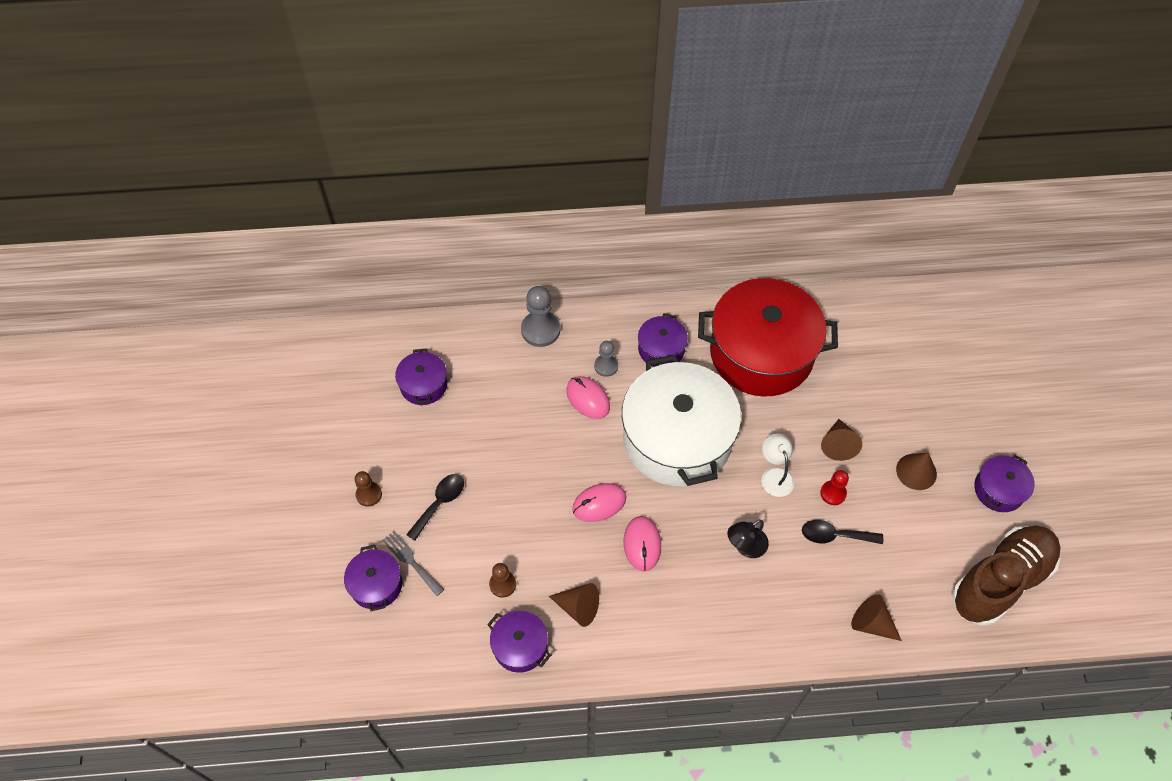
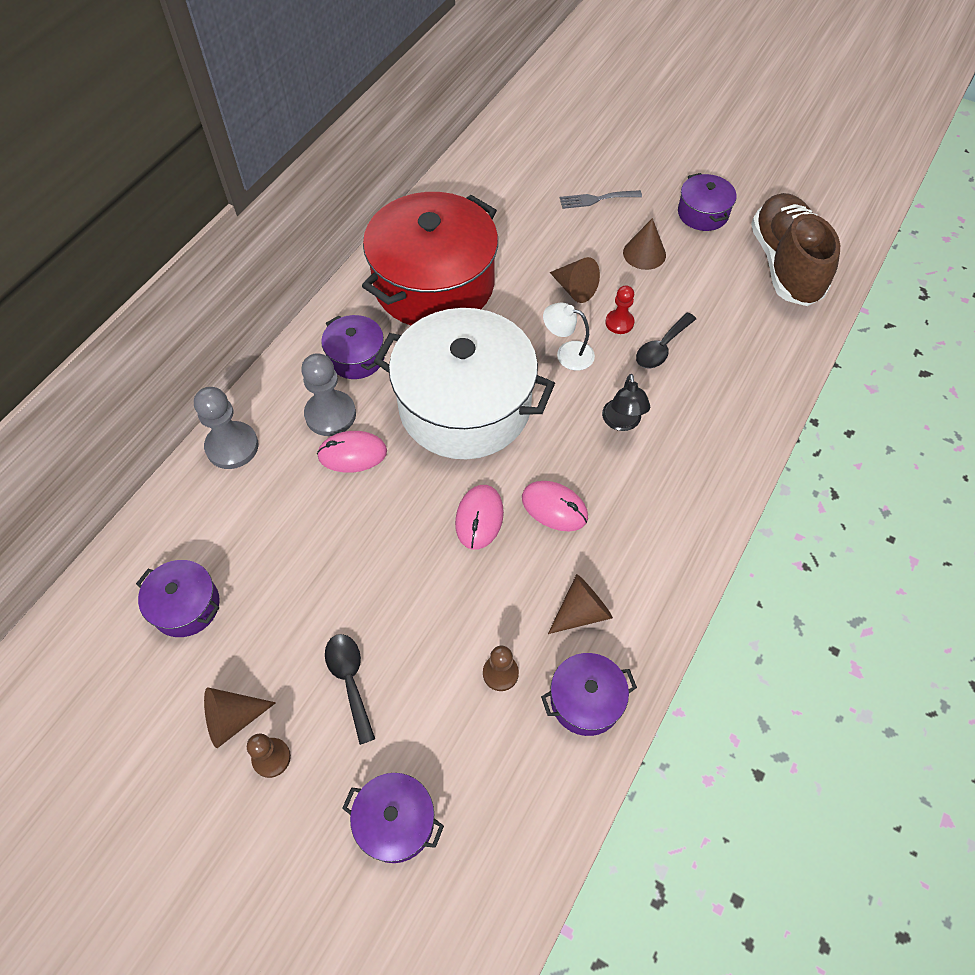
camera: 55 degrees left, 0 degrees up
grey fork [382,531,444,596] -> grey fork moved to [560,190,642,209]
grey pawn [594,341,618,377] -> grey pawn [301,353,356,436], size x1.67
brown cone [851,594,902,641] -> brown cone moved to [204,687,276,748]

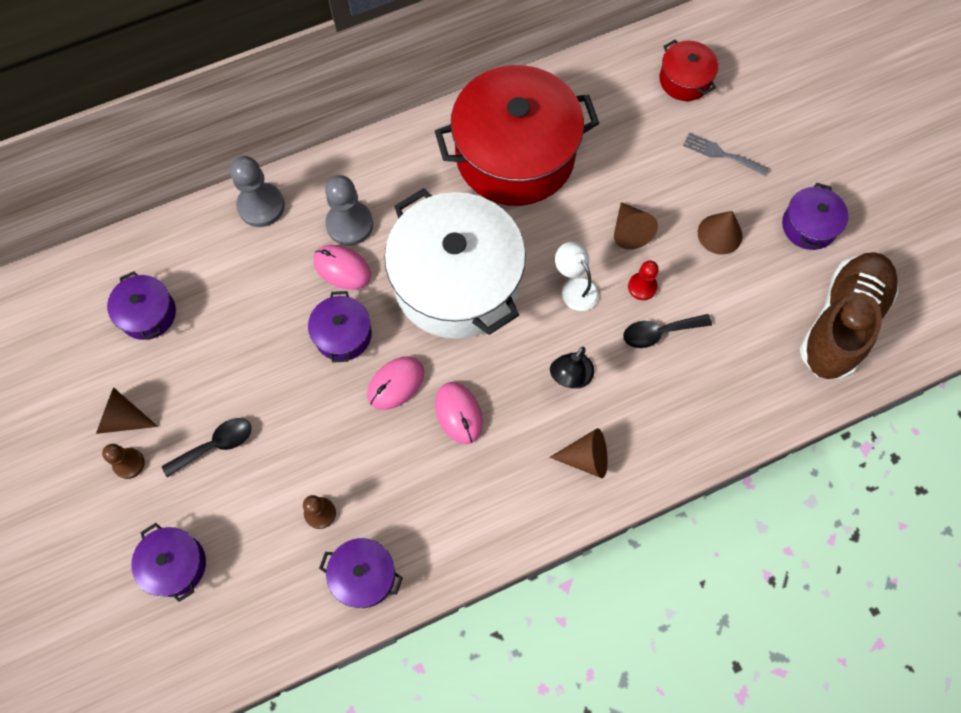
camera: 35 degrees right, 10 degrees up
purple pot [321,315,384,379] -> purple pot moved to [308,291,372,363]
black spoon [325,634,375,745] -> black spoon turned 45 degrees clockwise [162,418,252,477]
brown cone [548,574,613,634] -> brown cone moved to [549,428,608,478]
none -> red pot [659,40,718,101]

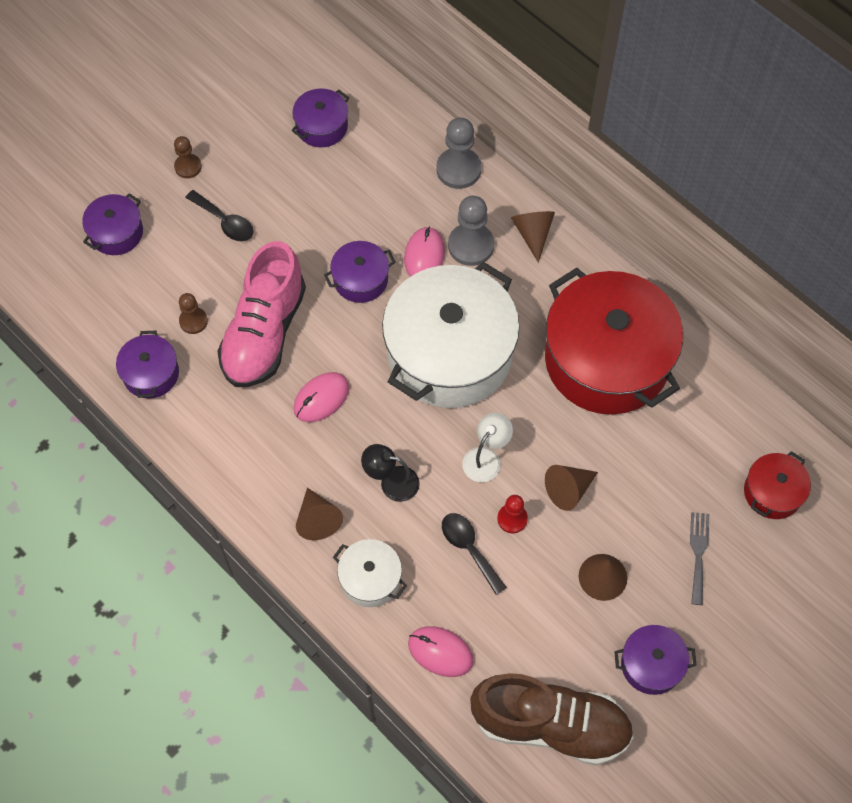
camera: 70 degrees right, 5 degrees down
brown cone [96,387,158,434] -> brown cone moved to [511,211,555,263]
pink mouse [367,356,424,410] -> pink mouse moved to [408,626,474,677]
none -> pink shoe [218,241,306,387]
none -> white pot [333,539,407,607]

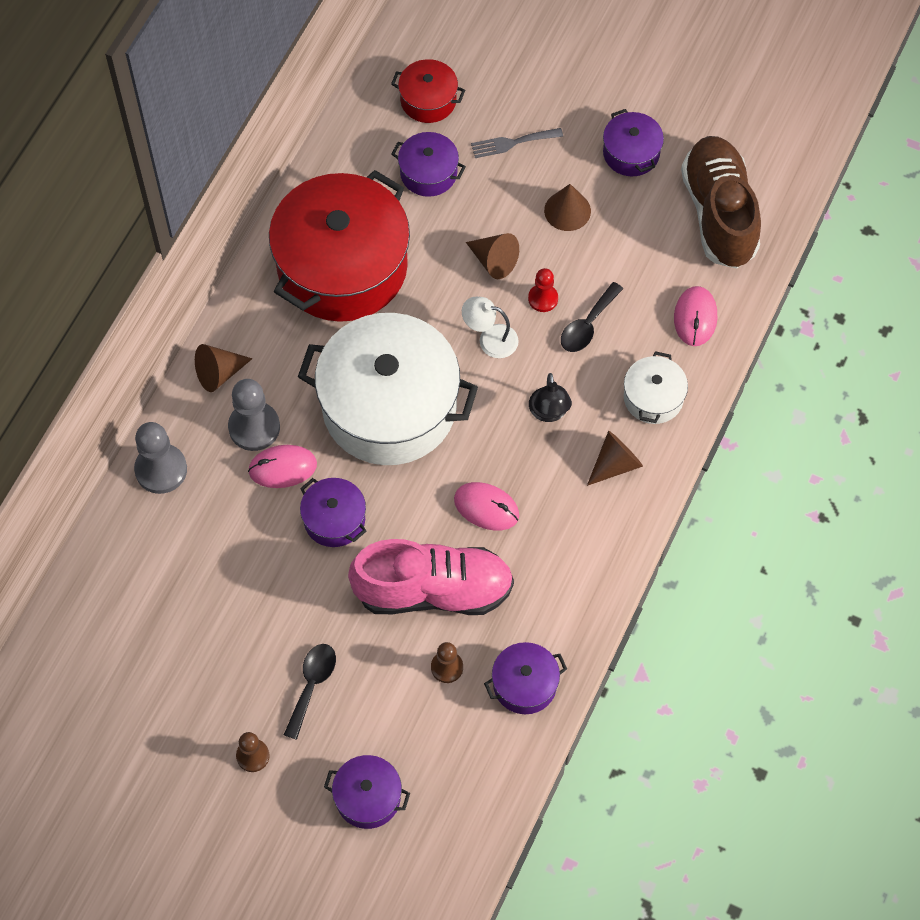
camera: 110 degrees left, 0 degrees up
purple pot [291,88,349,147] -> purple pot moved to [391,132,466,197]

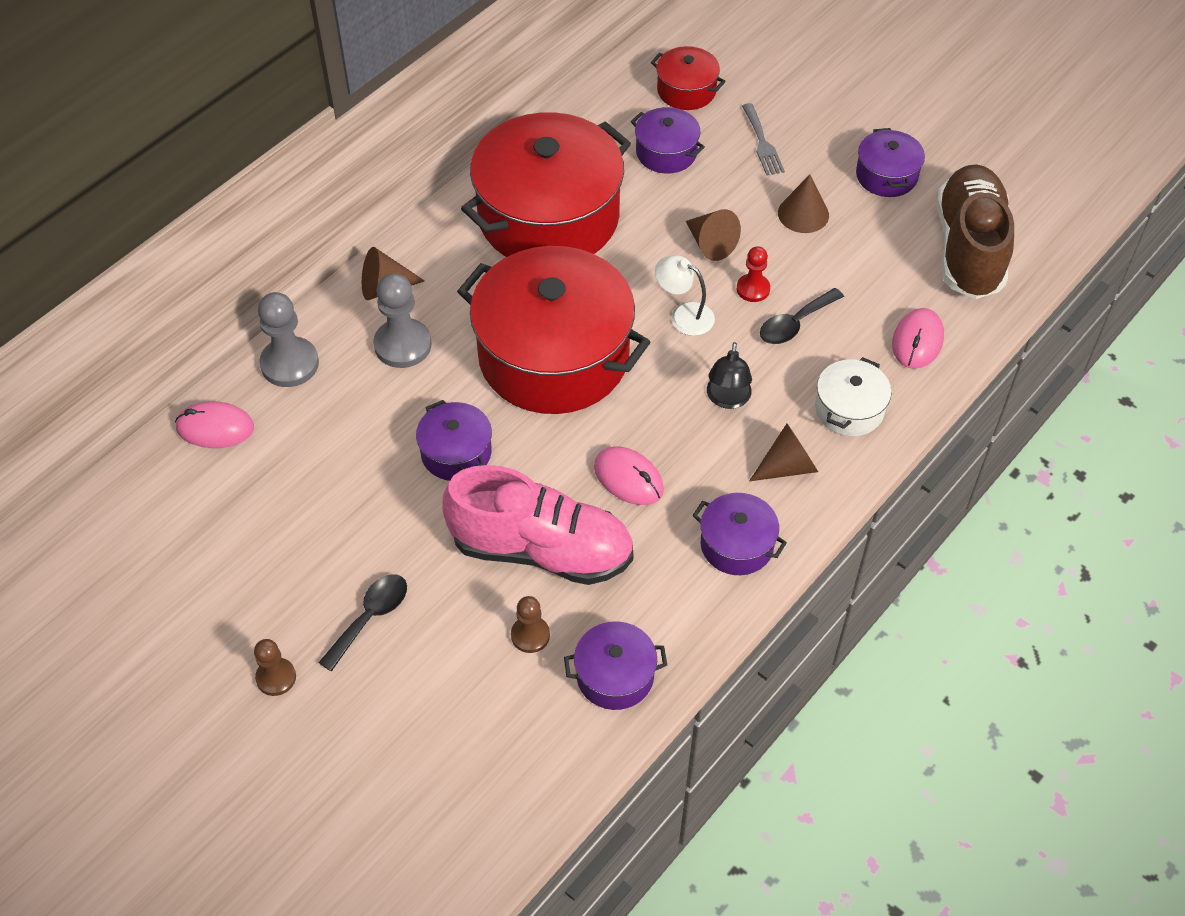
camera: 15 degrees right, 10 degrees down
pink mouse [248,445,317,488] -> pink mouse moved to [175,401,254,448]
white pot [298,313,478,465] -> red pot [457,246,650,414]
purple pot [324,755,410,829] -> purple pot moved to [692,493,787,575]
grey fork [471,128,563,158] -> grey fork turned 105 degrees counterclockwise [742,103,785,175]

